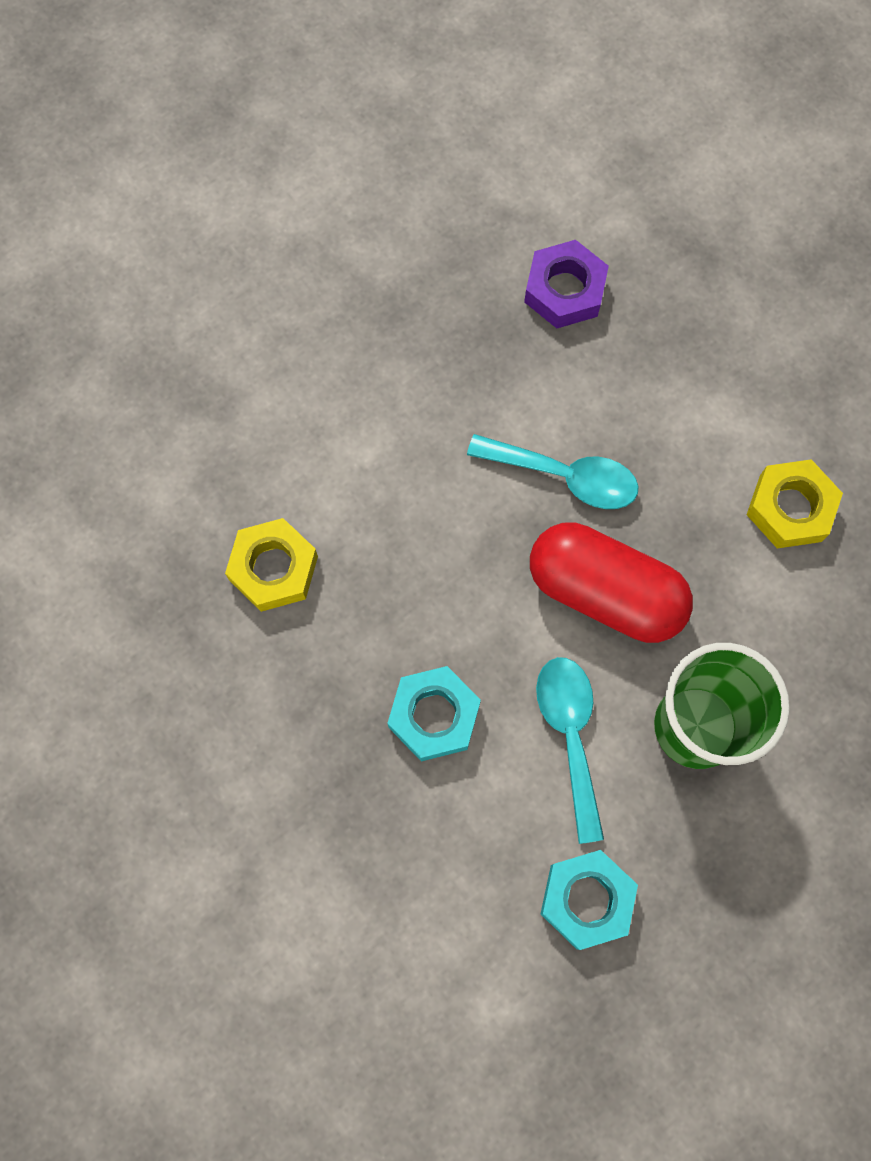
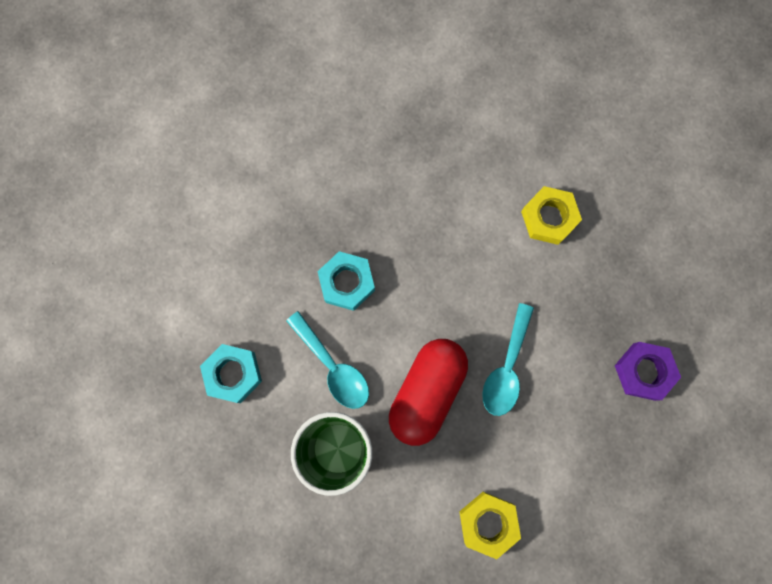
camera: 90 degrees right, 5 degrees up
yellow nut [225,518,318,612] -> yellow nut moved to [521,186,582,245]
turquoise spoon [536,657,604,844] -> turquoise spoon turned 60 degrees clockwise [286,311,369,409]

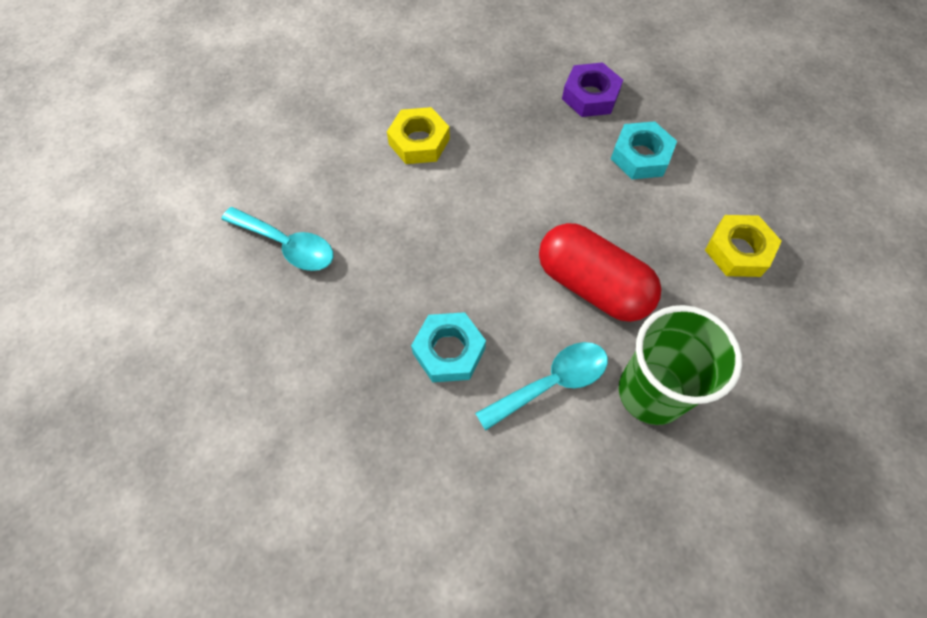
camera: 80 degrees left, 15 degrees down
turquoise nut [200,344,262,403] -> turquoise nut moved to [611,121,677,179]
turquoise spoon [482,303,534,416] -> turquoise spoon moved to [221,207,333,271]

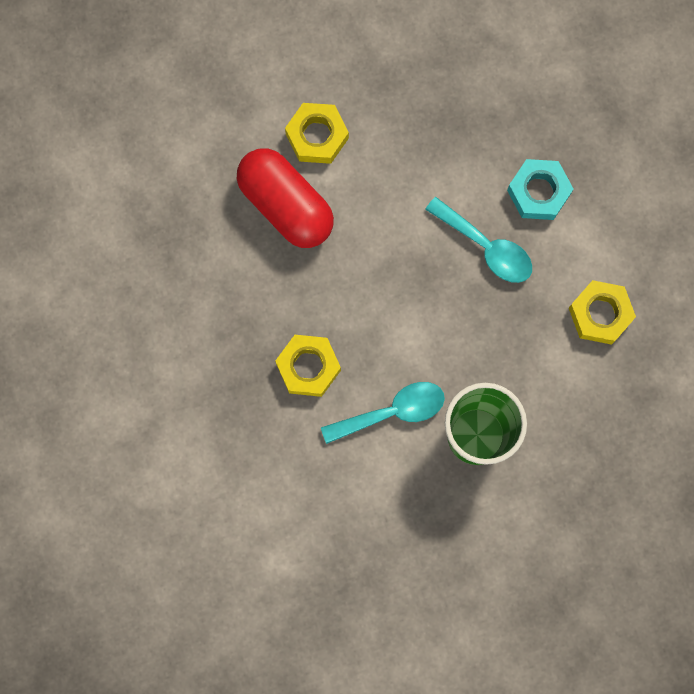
camera: 10 degrees right, 15 degrees up
turquoise spoon [221,207,333,271] -> turquoise spoon moved to [425,197,532,283]
turquoise nut [411,312,486,382] -> yellow nut [275,335,341,397]
red capsule [539,223,661,322] -> red capsule moved to [237,149,334,248]
purple nut [562,62,623,117] -> none

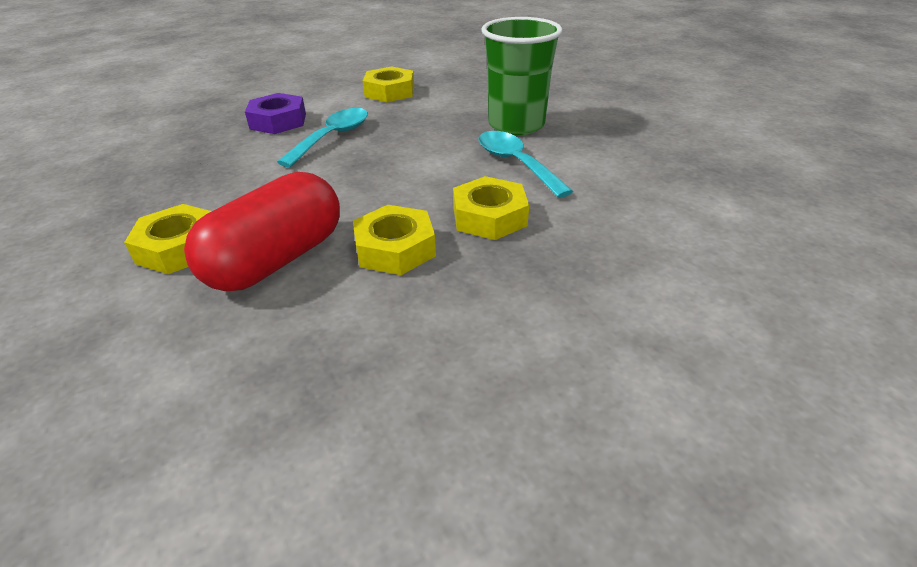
camera: 100 degrees left, 40 degrees down
turquoise nut [507,159,573,220] -> purple nut [245,93,306,134]
none -> yellow nut [353,205,436,275]

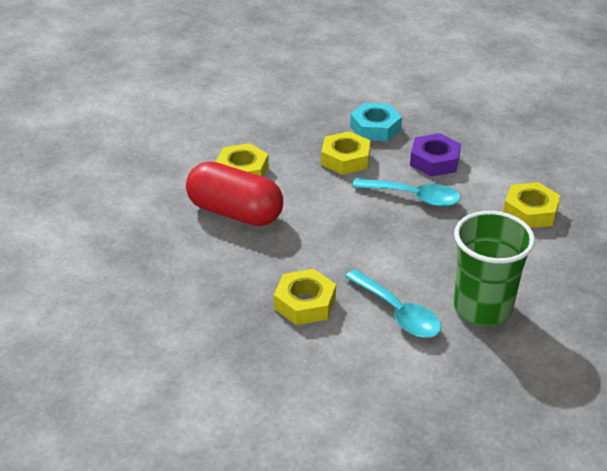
camera: 80 degrees right, 0 degrees up
yellow nut [353,205,436,275] -> yellow nut moved to [321,131,371,175]
turquoise spoon [479,131,573,198] -> turquoise spoon turned 90 degrees clockwise [345,269,441,338]
none -> turquoise nut [350,103,402,141]

